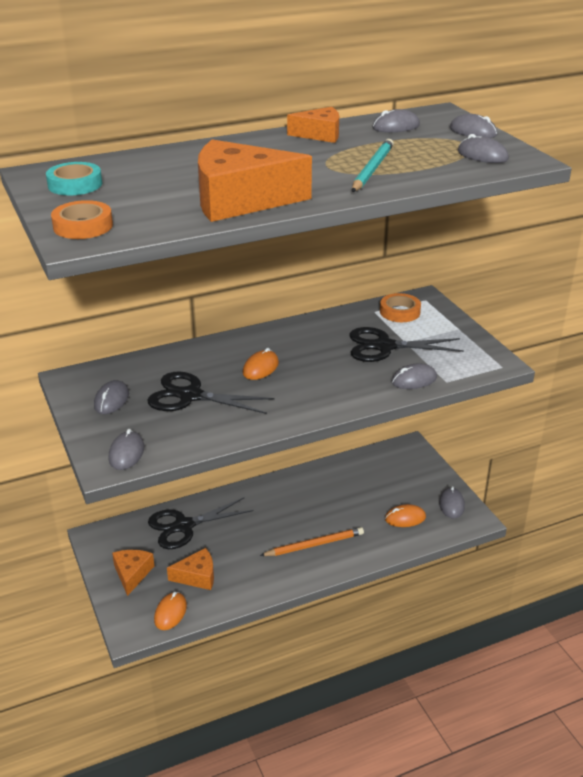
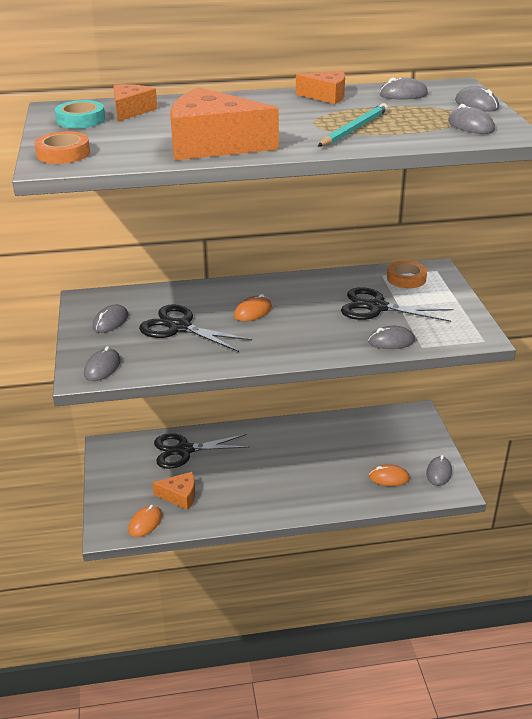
camera: 15 degrees right, 0 degrees up
orange cheese [112,550,154,596] -> orange cheese moved to [113,84,157,122]
orange pencil [260,527,364,556] -> none

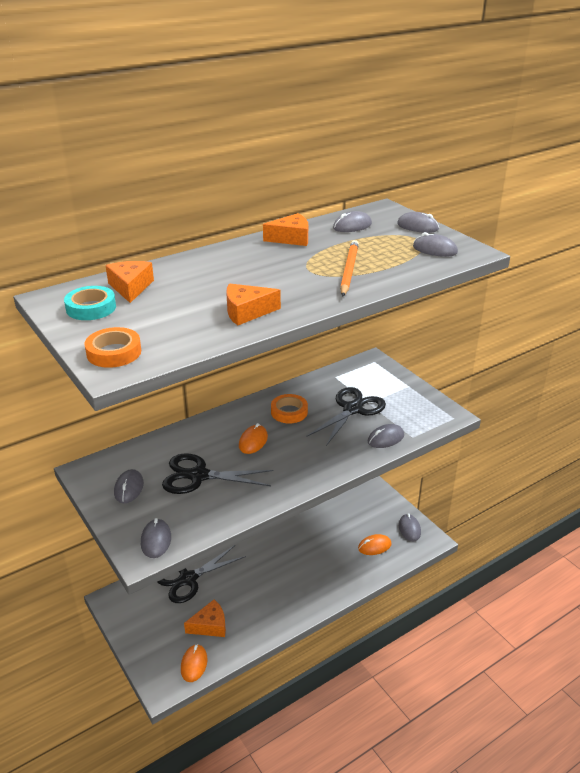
camera: 25 degrees left, 0 degrees up
orange cheese [170,87,279,160] -> orange cheese [226,283,281,325], size x0.54
turquoise pencil [318,103,388,147] -> orange pencil [340,240,359,296]
black scissors [341,287,453,322] -> black scissors turned 135 degrees clockwise [307,387,386,446]
orange tape [387,261,427,288] -> orange tape moved to [271,394,308,423]

